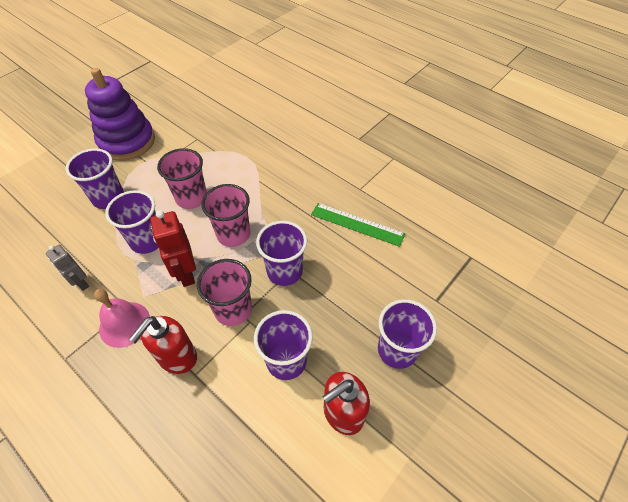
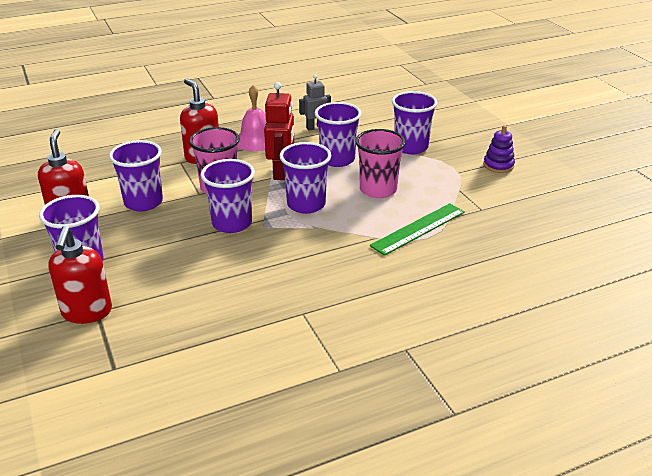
camera: 115 degrees right, 20 degrees down
purple stacking toy [85,68,155,161] -> purple stacking toy [483,125,515,173], size x0.45
red robot [150,210,196,287] -> red robot turned 90 degrees clockwise [264,82,294,180]
pink cup [201,184,250,247] -> purple cup [279,142,331,214]
green ruler [311,203,405,247] -> green ruler moved to [370,203,465,256]
none -> red soap dispenser [48,226,112,324]

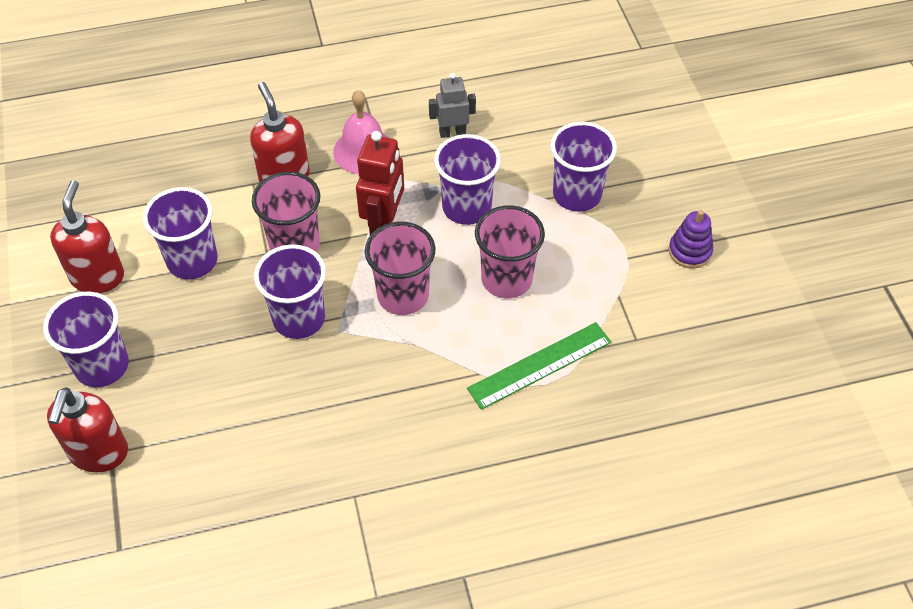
camera: 10 degrees right, 20 degrees up
purple cup [279,142,331,214] -> pink cup [365,222,436,315]

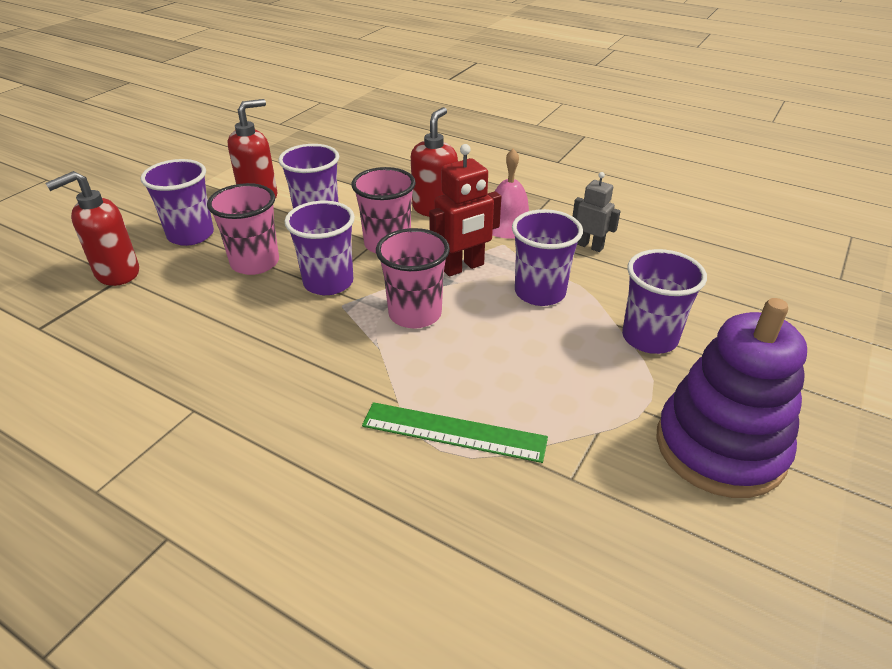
camera: 45 degrees right, 15 degrees down
pink cup [475,205,545,298] -> pink cup moved to [207,183,279,275]
purple stacking toy [668,210,713,268] -> purple stacking toy [656,298,807,498], size x2.24

